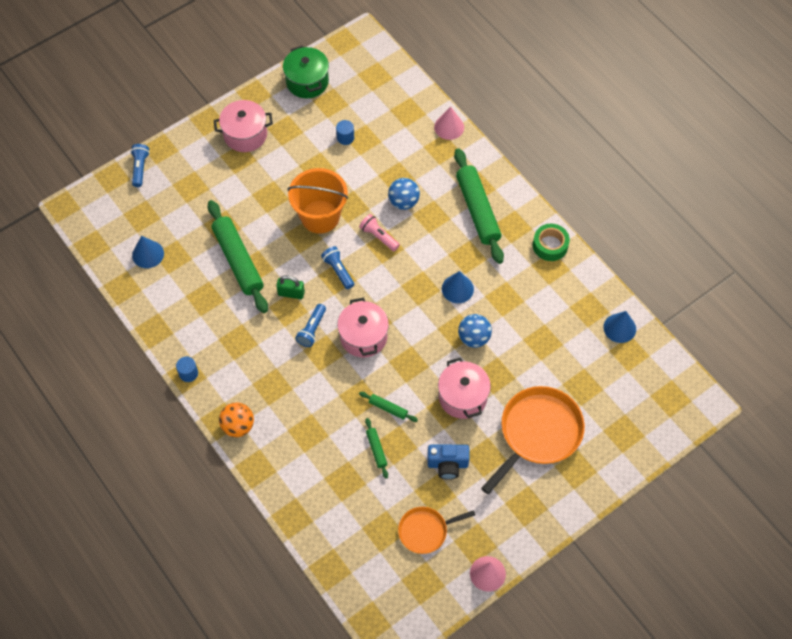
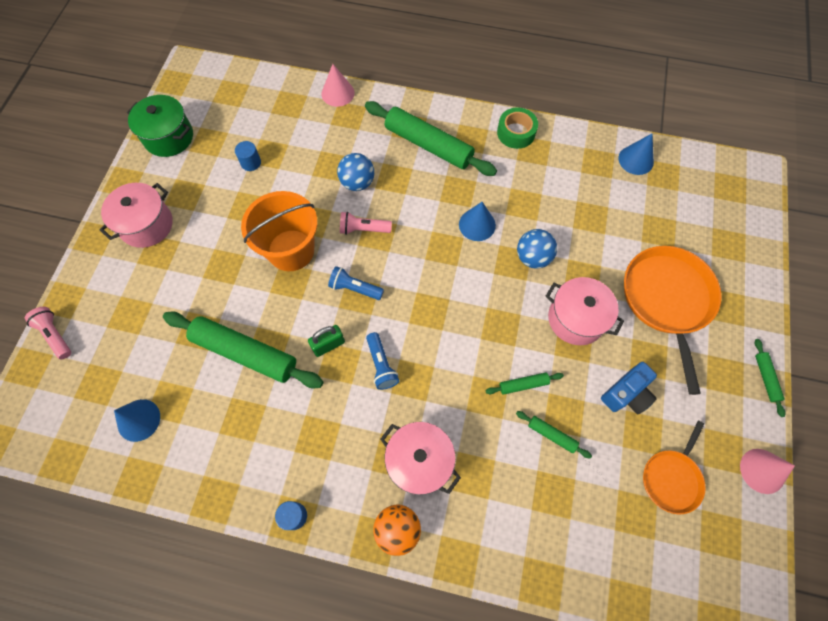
camera: 40 degrees left, 5 degrees up
blue flashlight [131,144,150,187] -> pink flashlight [25,307,71,359]
pink pot [337,298,389,357] -> pink pot moved to [380,422,461,495]
none -> green rolling pin [755,339,786,417]

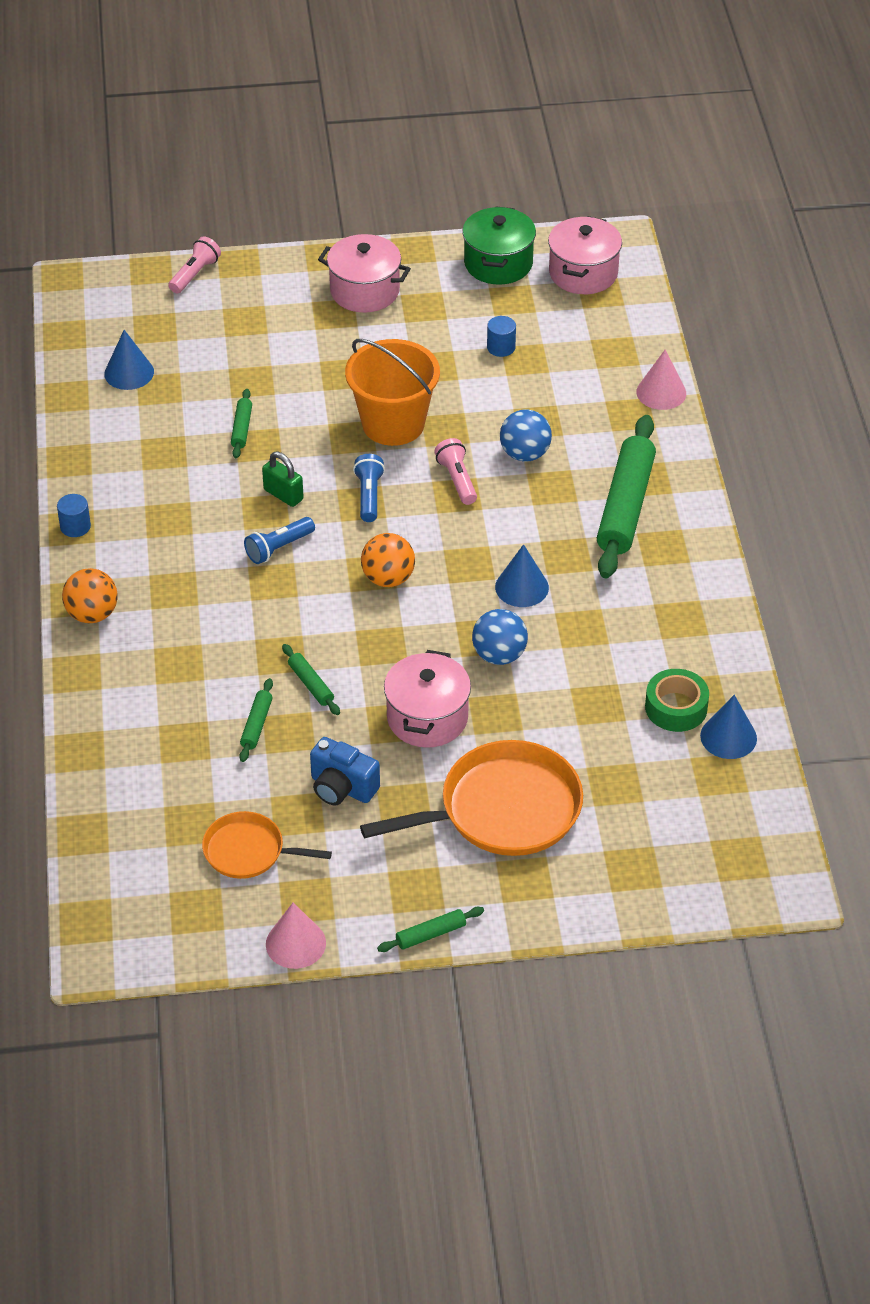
camera: 70 degrees right, 20 degrees down
green rolling pin [163,312,323,388] -> green rolling pin [231,389,252,458], size x0.44
pink pot [380,422,461,495] -> pink pot moved to [548,216,622,294]
green tape [497,107,538,149] -> green tape moved to [645,669,709,732]
none -> orange ball [361,533,415,587]

